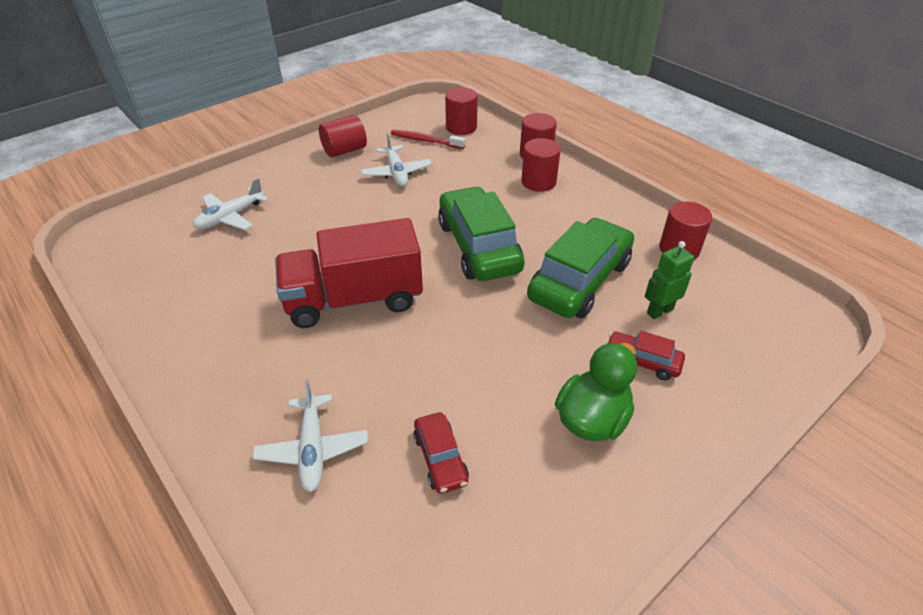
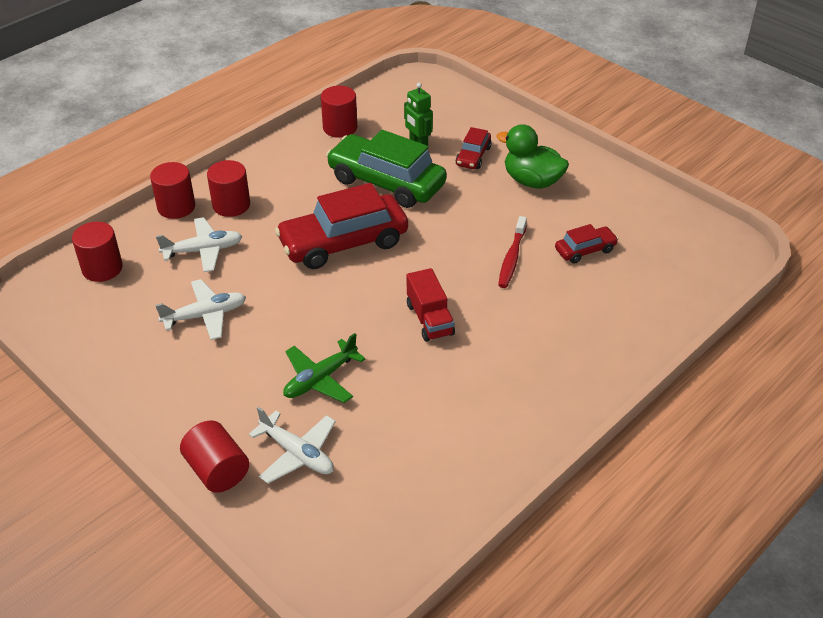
camera: 95 degrees left, 0 degrees up
white plane [253,380,368,492] -> white plane moved to [156,217,243,272]
red truck [275,218,423,328] -> red truck [407,268,455,342], size x0.53
red cylinder [319,115,367,157] -> red cylinder moved to [180,420,249,493]
red toothbrush [391,130,465,149] -> red toothbrush moved to [498,216,527,288]
green car [438,186,525,281] -> red car [275,183,408,269]
none -> green plane [283,333,366,403]

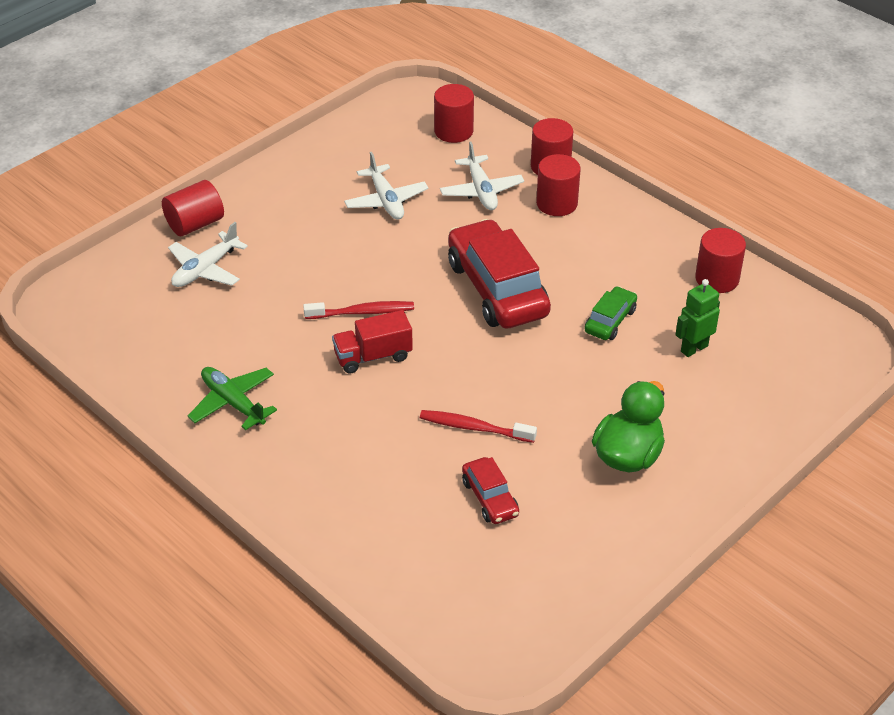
camera: 90 degrees right, 0 degrees up
green plane [283,333,366,403] -> green plane moved to [188,367,277,430]
green car [326,130,447,208] -> green car [585,286,637,340], size x0.48
red car [456,127,492,169] -> none
none -> red toothbrush [303,301,414,319]

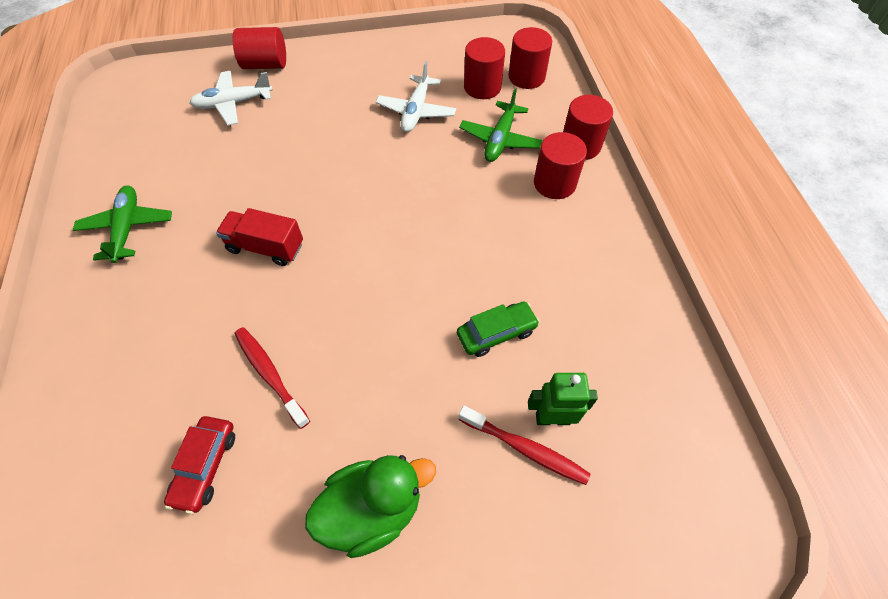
camera: 35 degrees right, 15 degrees up
red toothbrush [303,301,414,319] -> red toothbrush moved to [458,406,591,485]
white plane [440,142,524,210] -> green plane [459,88,543,162]
red car [448,219,551,328] -> none
red cylinder [695,228,746,293] -> red cylinder moved to [464,37,505,99]

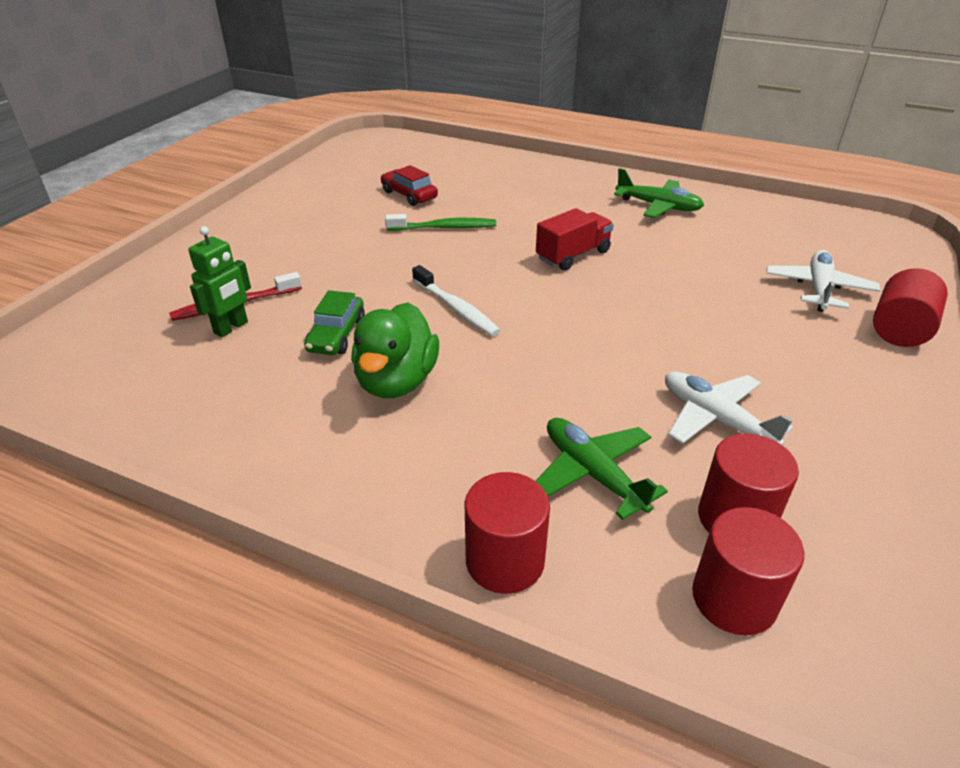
camera: 125 degrees right, 20 degrees down
red toothbrush [234,327,310,429] -> green toothbrush [385,214,496,231]
green duck [305,455,436,558] -> green duck moved to [351,302,439,398]
red cylinder [534,132,587,199] -> none
none -> white toothbrush [412,265,501,336]

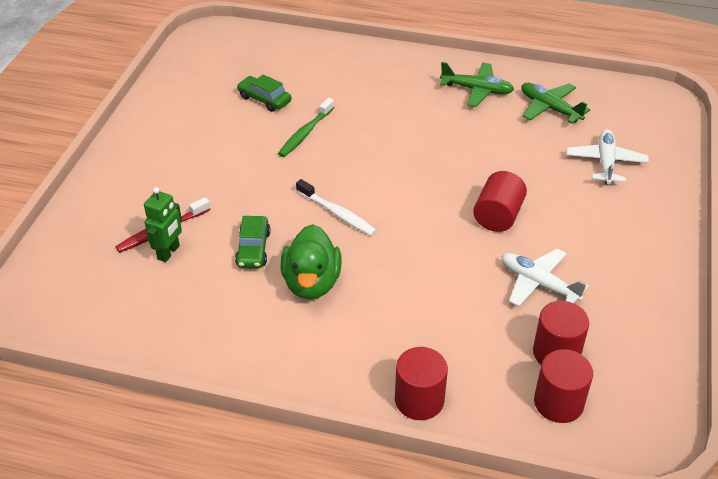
camera: 10 degrees left, 5 degrees up
red car [381,165,438,206] -> green car [237,74,291,112]
green toothbrush [385,214,496,231] -> green toothbrush turned 135 degrees clockwise [278,98,335,157]
green plane [535,418,668,520] -> green plane moved to [521,83,591,124]
red truck [536,208,614,270] -> none
red cylinder [873,268,948,347] -> red cylinder moved to [473,171,527,232]

